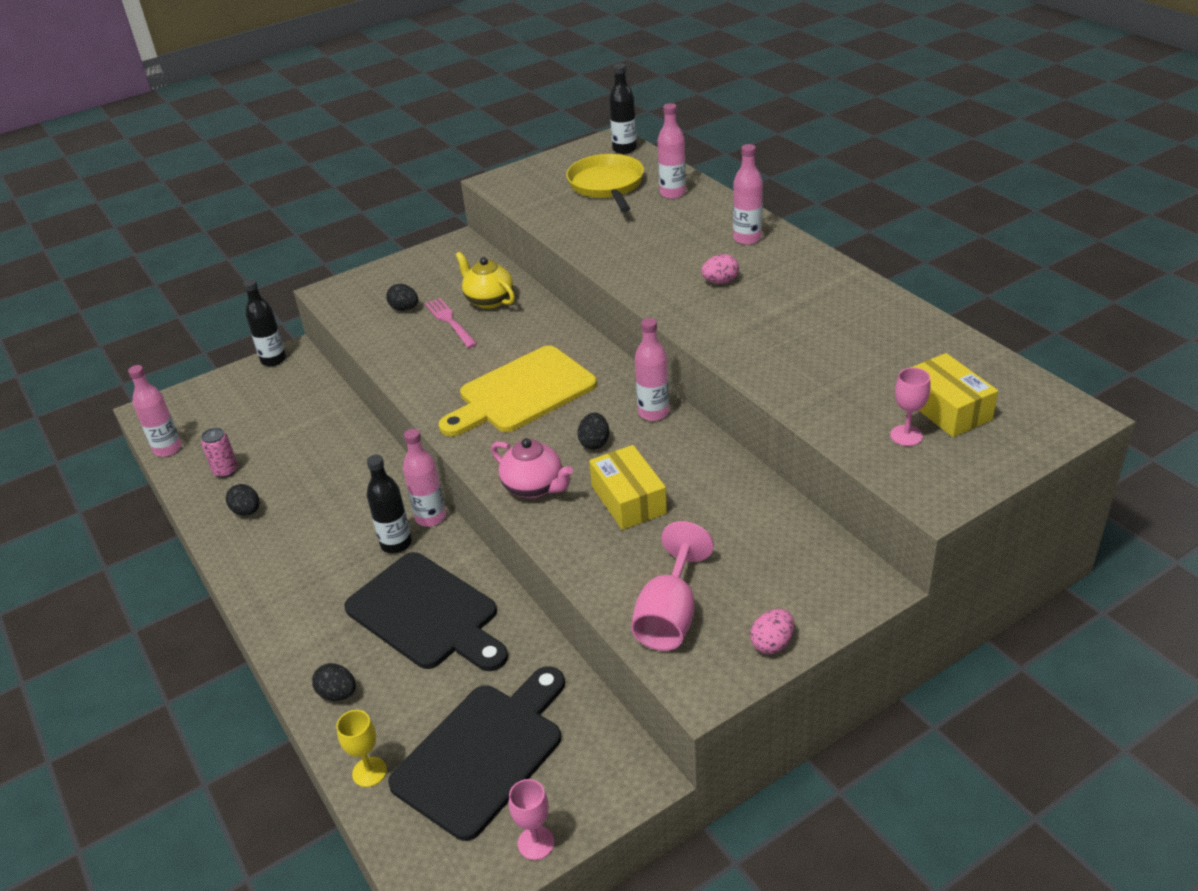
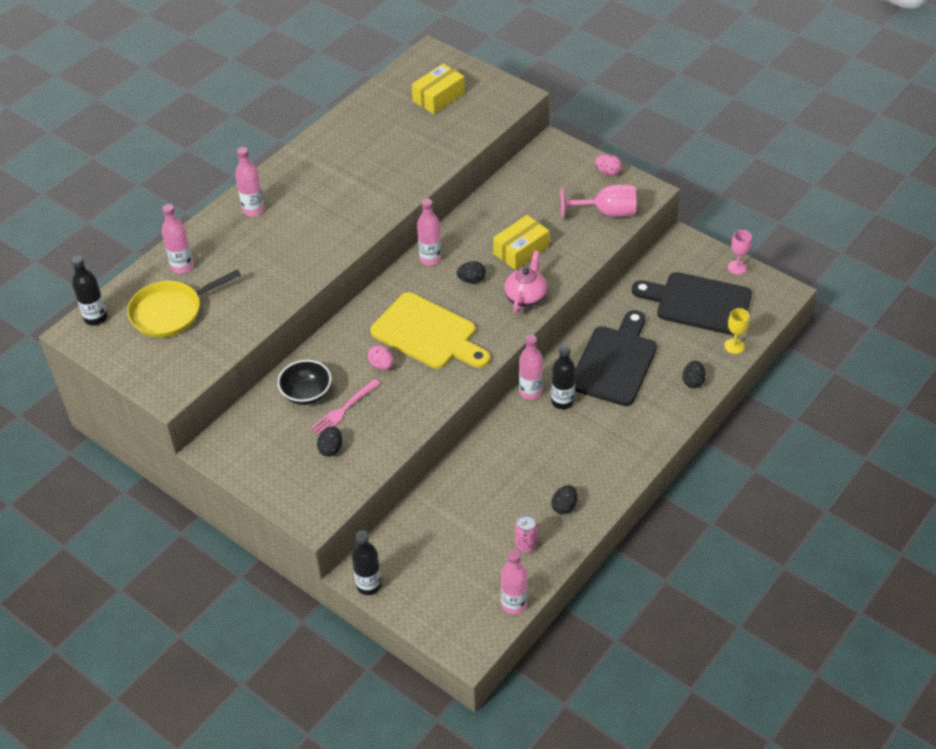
camera: 110 degrees left, 10 degrees up
yellow teapot [456,252,515,309] -> black bowl [278,360,331,405]
pink egg [701,254,739,284] -> pink egg moved to [368,345,394,370]
pink goblet [890,368,930,446] -> none

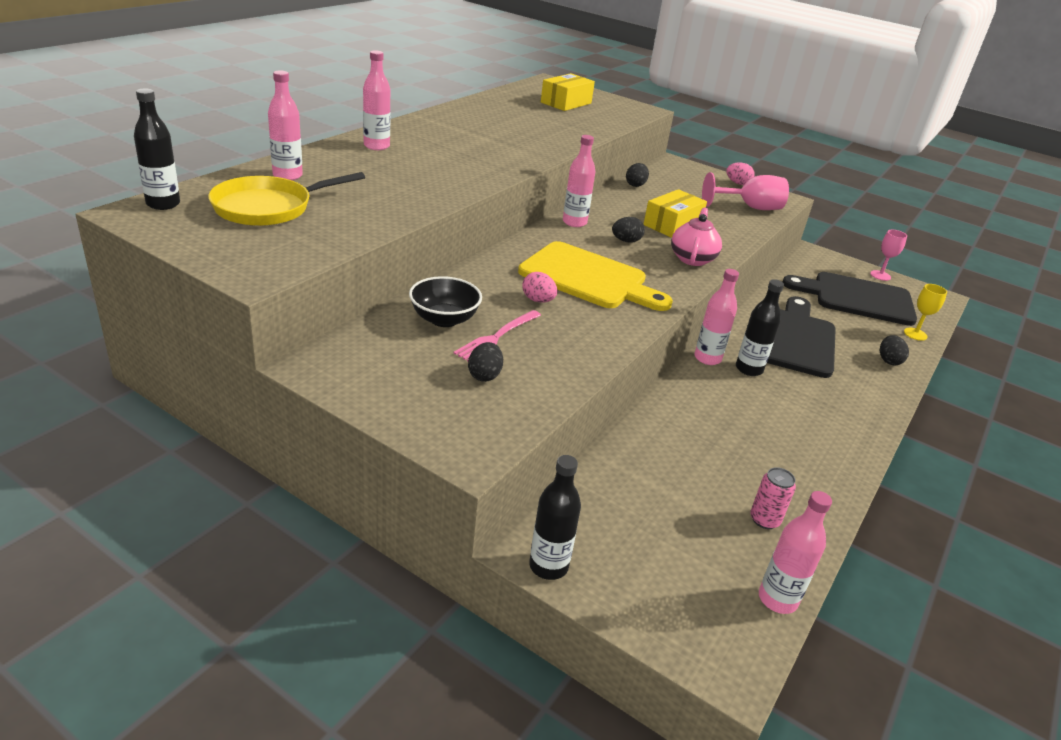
camera: 10 degrees left, 15 degrees down
black egg [551,485,577,515] -> black egg moved to [626,163,649,187]

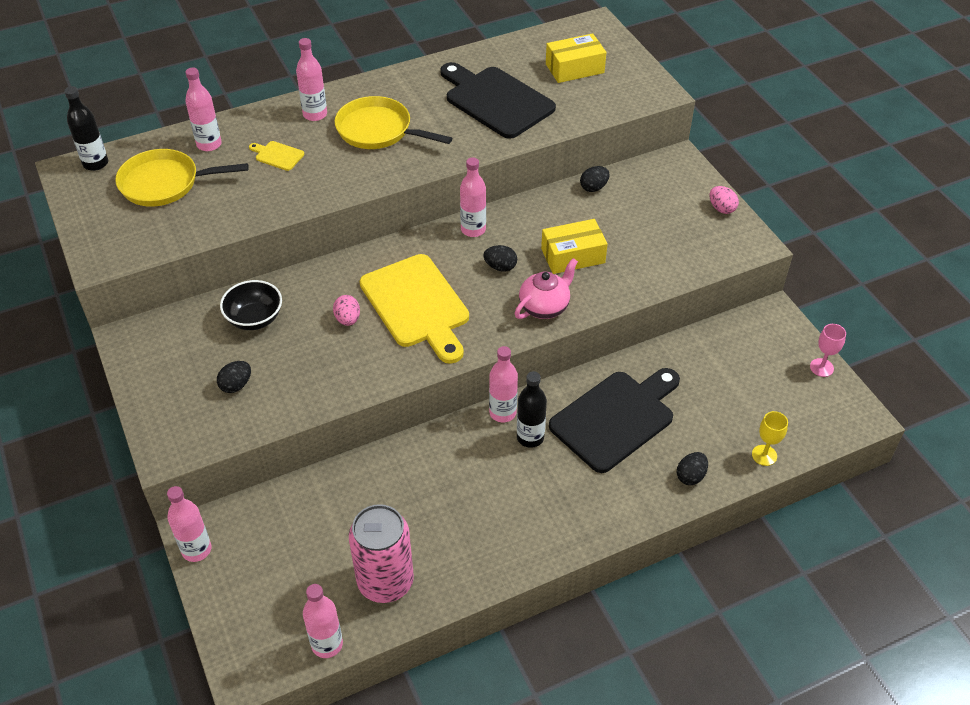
camera: 35 degrees right, 15 degrees up
pink fork [453,310,541,361] -> none
black bottle [529,455,581,580] -> pink bottle [167,486,211,562]
pink goblet [702,172,789,210] -> none
pink can [750,467,796,529] -> pink can [349,504,414,603], size x2.12
black cutting board [783,272,917,326] -> black cutting board moved to [440,62,556,139]
none -> yellow cutting board [249,141,304,171]
none -> yellow pan [334,96,452,149]

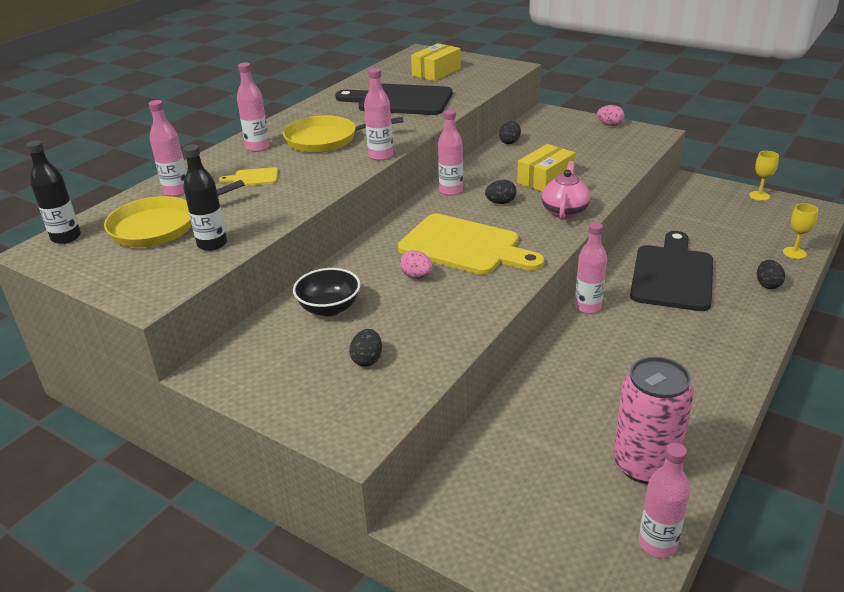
camera: 30 degrees left, 15 degrees down
pink bottle [167,486,211,562] -> pink bottle moved to [364,68,393,160]
black bottle [517,371,547,448] -> black bottle moved to [183,145,227,251]
pink goblet [810,324,846,377] -> yellow goblet [749,151,779,201]

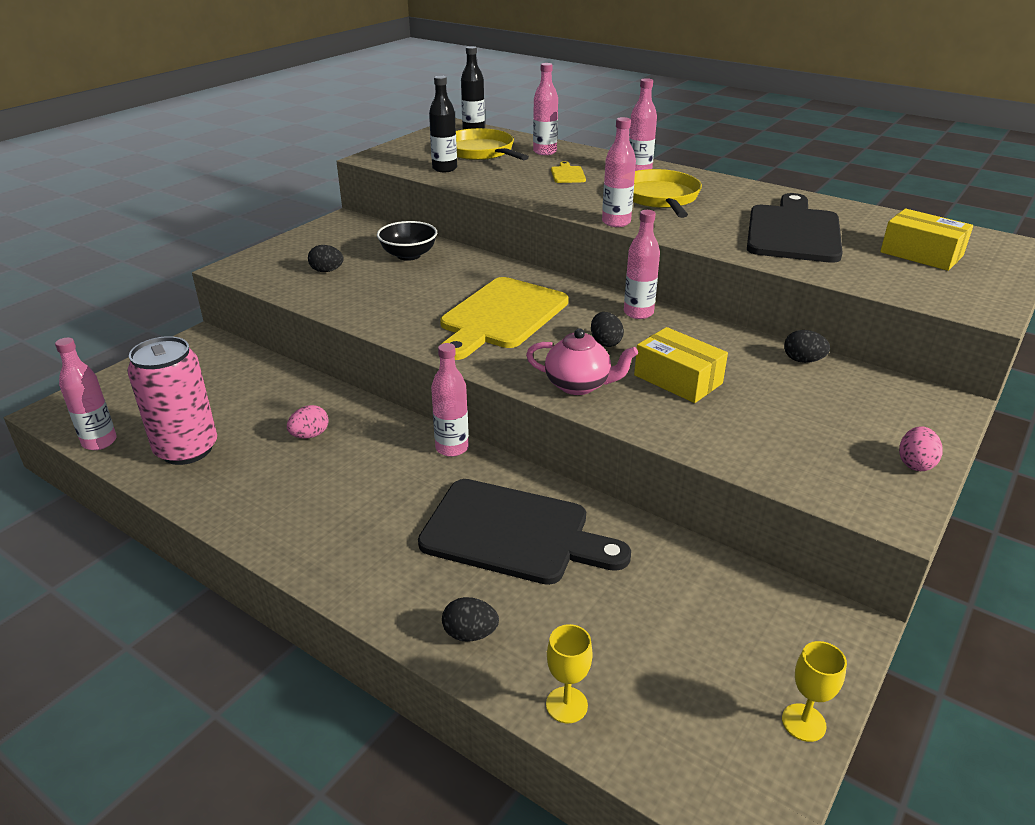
camera: 90 degrees right, 0 degrees up
pink egg [400,250,433,279] -> pink egg moved to [287,405,329,438]

